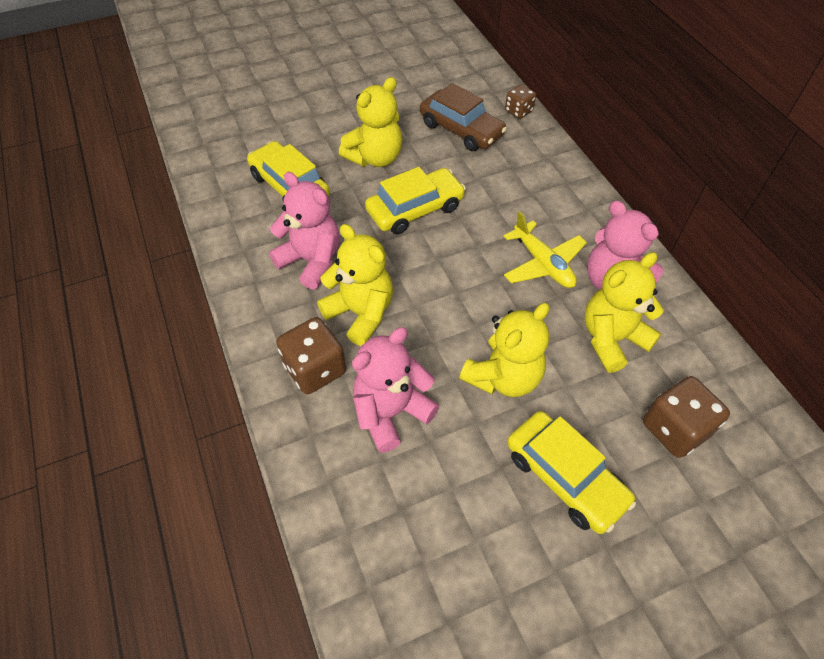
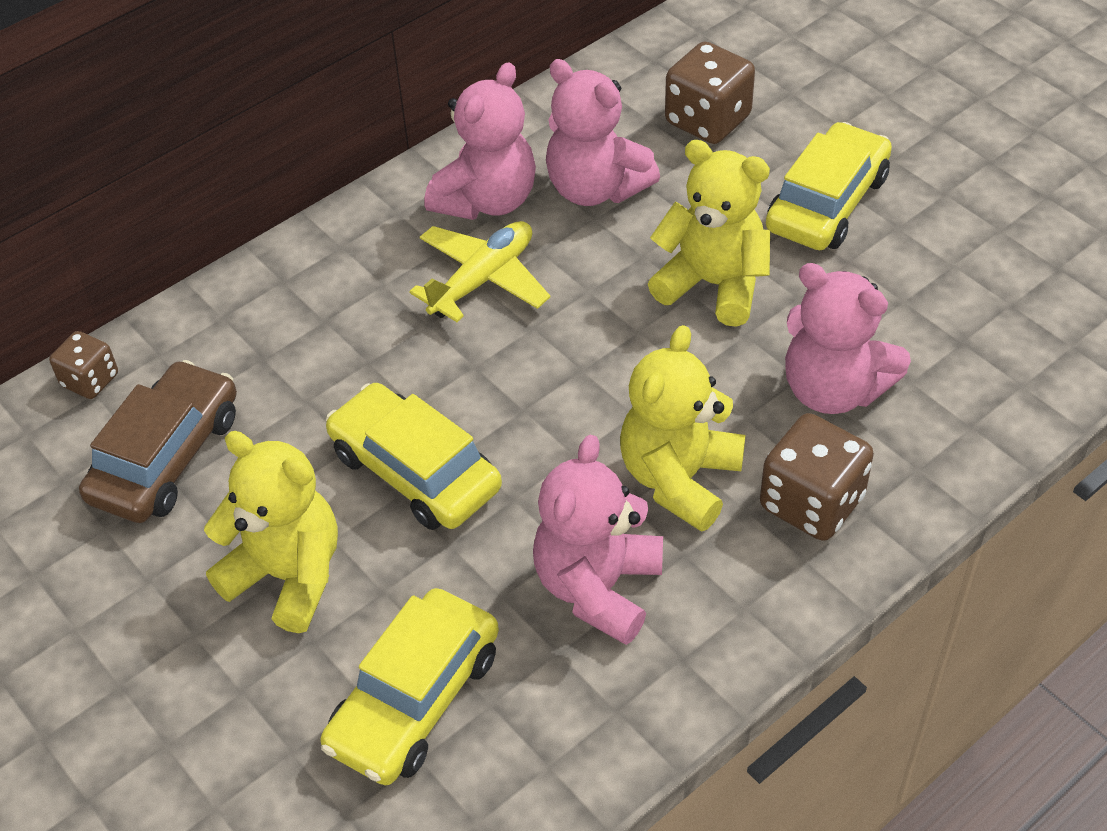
camera: 105 degrees left, 5 degrees down
yellow teddy bear [584,252,664,373] -> pink teddy bear [546,59,660,206]

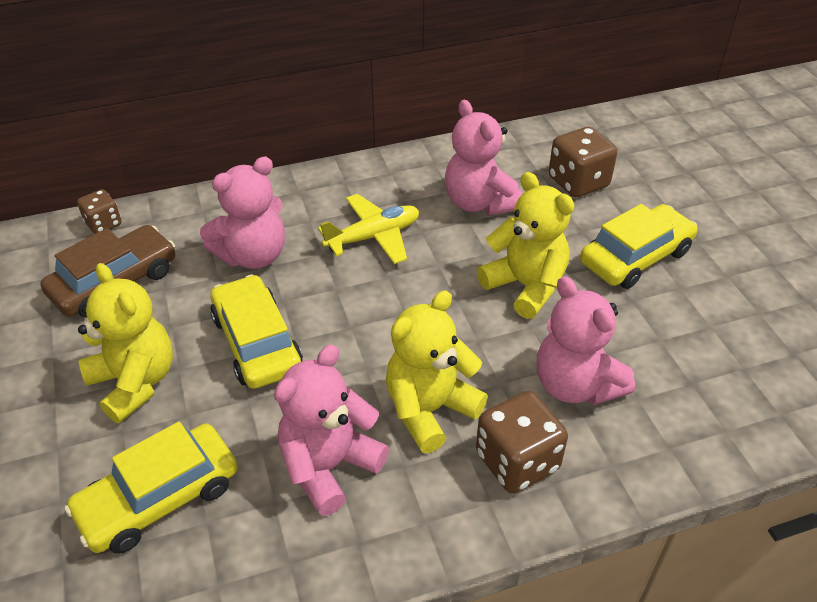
camera: 20 degrees right, 5 degrees down
pink teddy bear [425,62,536,220] -> pink teddy bear moved to [200,157,285,269]

